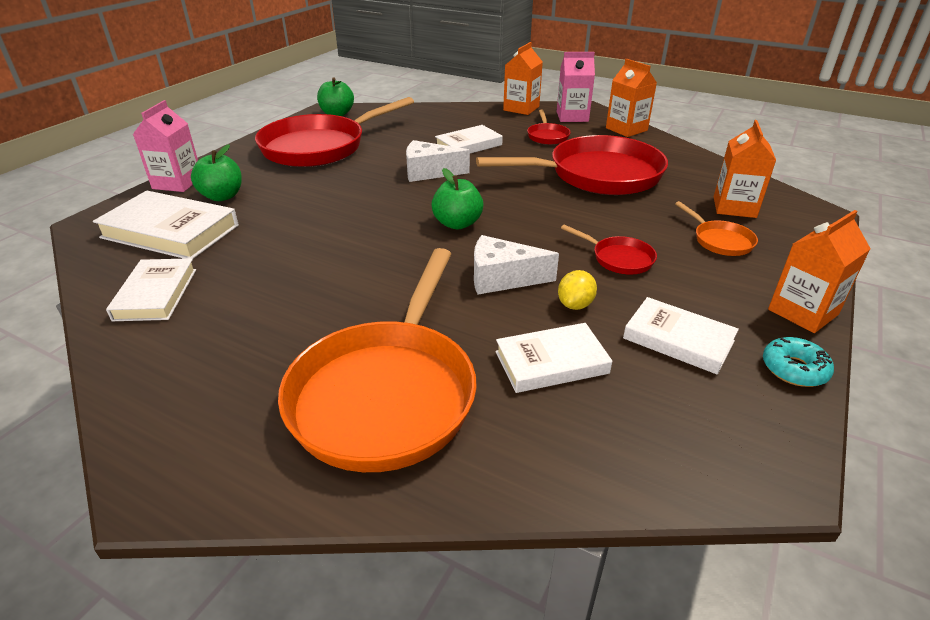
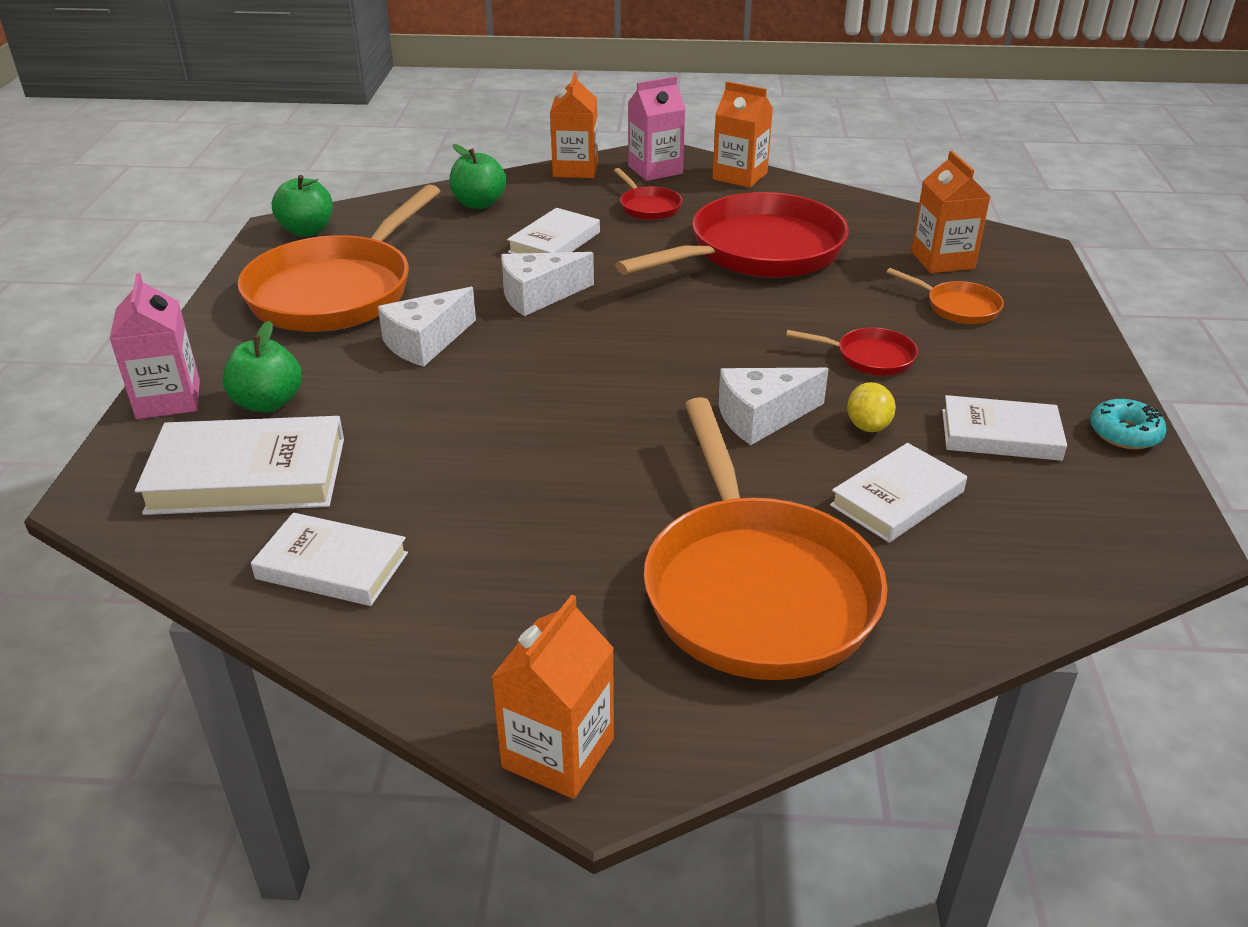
camera: 25 degrees left, 0 degrees up
white book [106,258,196,321] -> white book turned 45 degrees counterclockwise [251,513,408,606]
red pan [255,97,414,167] -> orange pan [238,184,440,332]
green apple [431,168,483,229] -> green apple moved to [450,144,506,209]
orange carton [768,210,871,333] -> orange carton moved to [491,595,614,799]
none -> white cheese [378,287,476,367]

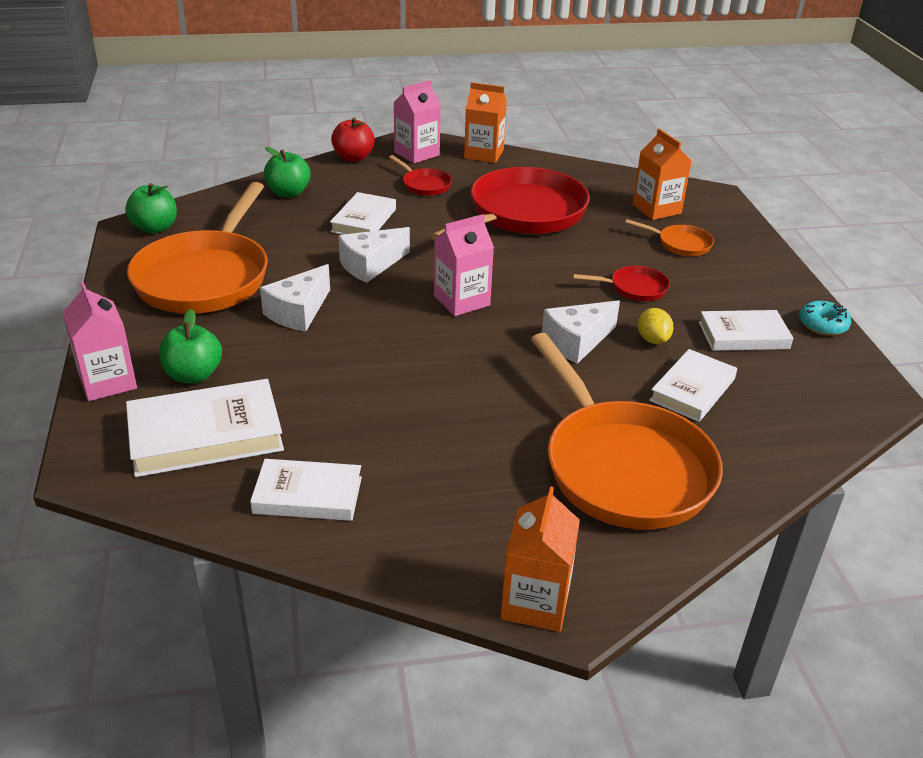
camera: 15 degrees left, 0 degrees up
orange carton [550,72,598,178] -> red apple [331,118,375,162]
none -> pink carton [434,214,494,316]

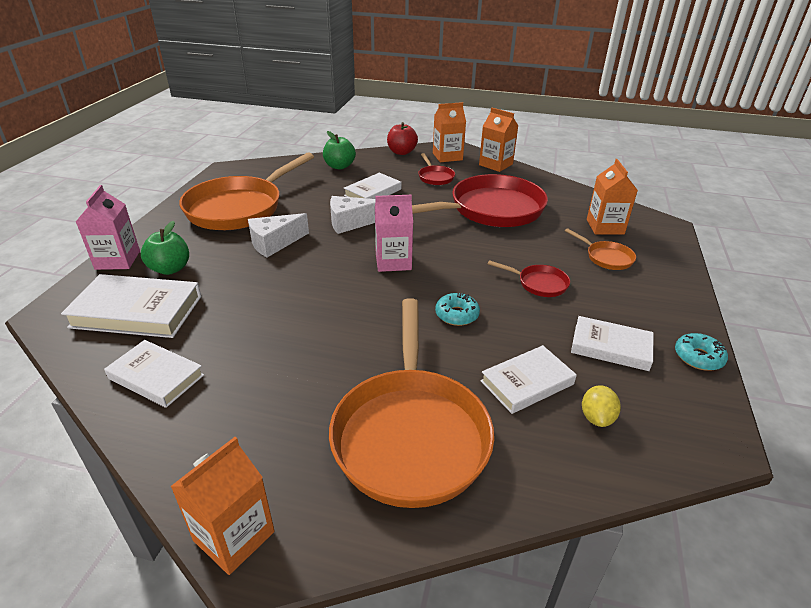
camera: 25 degrees right, 0 degrees up
green apple [125,183,177,234] -> none
pink carton [394,80,441,163] -> orange carton [433,102,466,162]
white cheese [542,300,620,364] -> turquoise donut [435,293,480,326]
yellow lemon [638,308,674,344] -> yellow lemon moved to [582,385,621,427]

